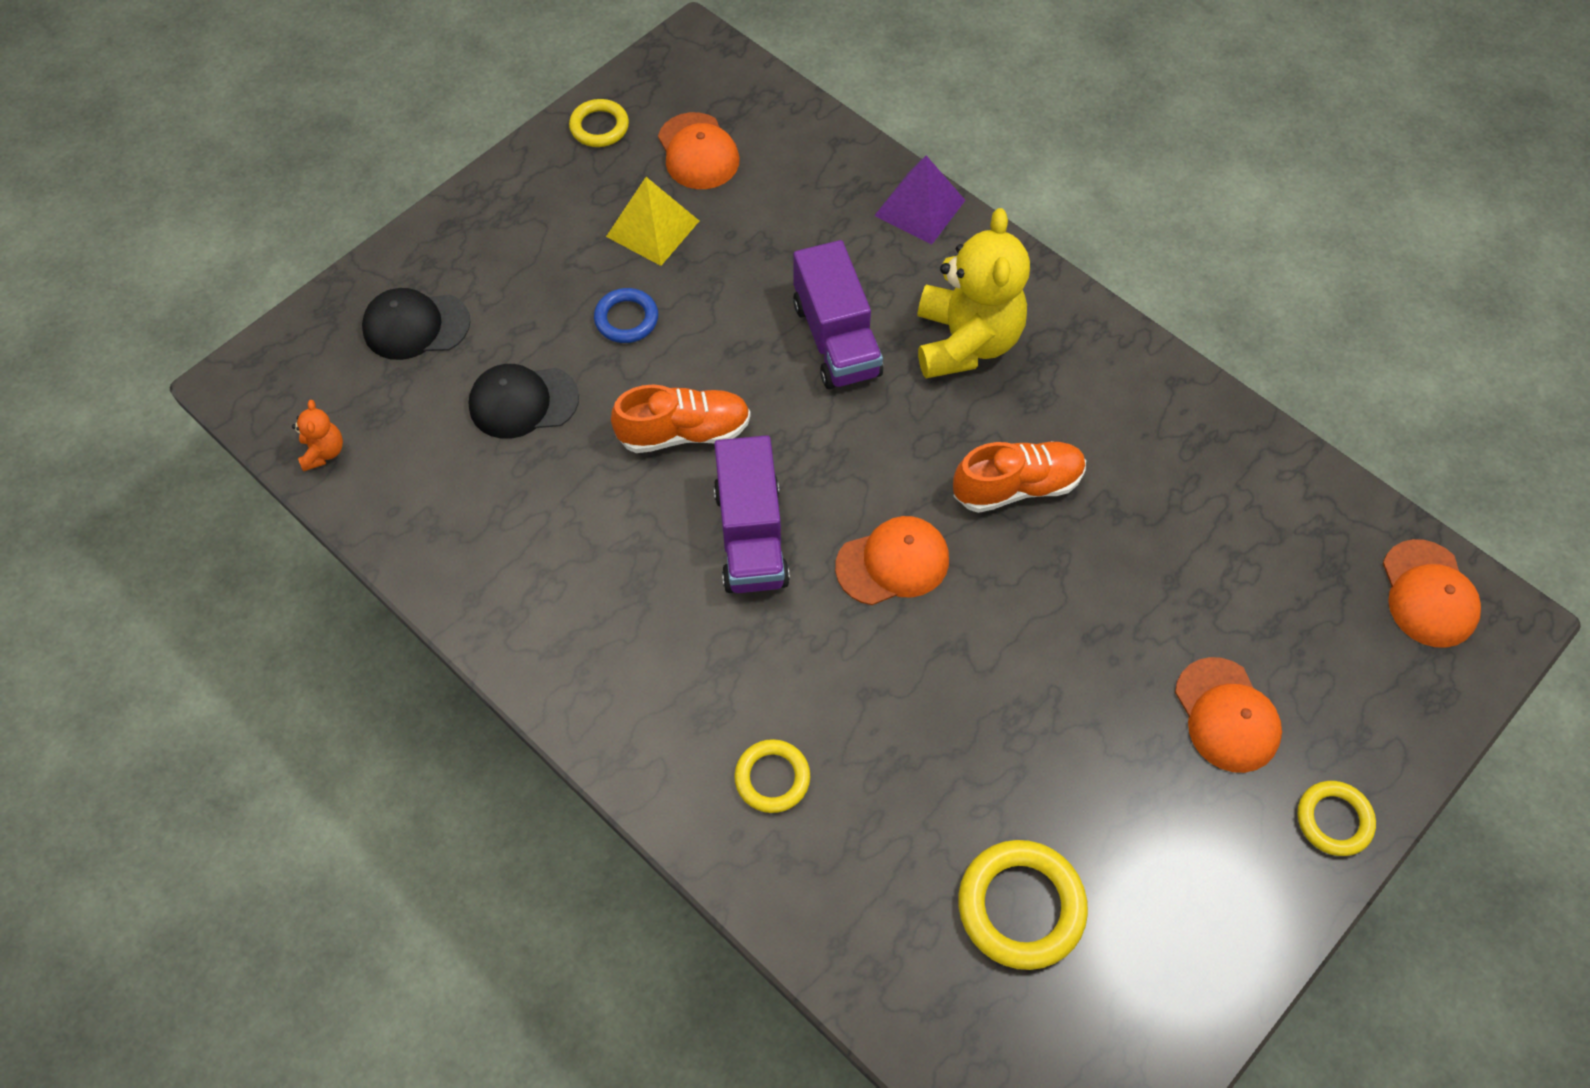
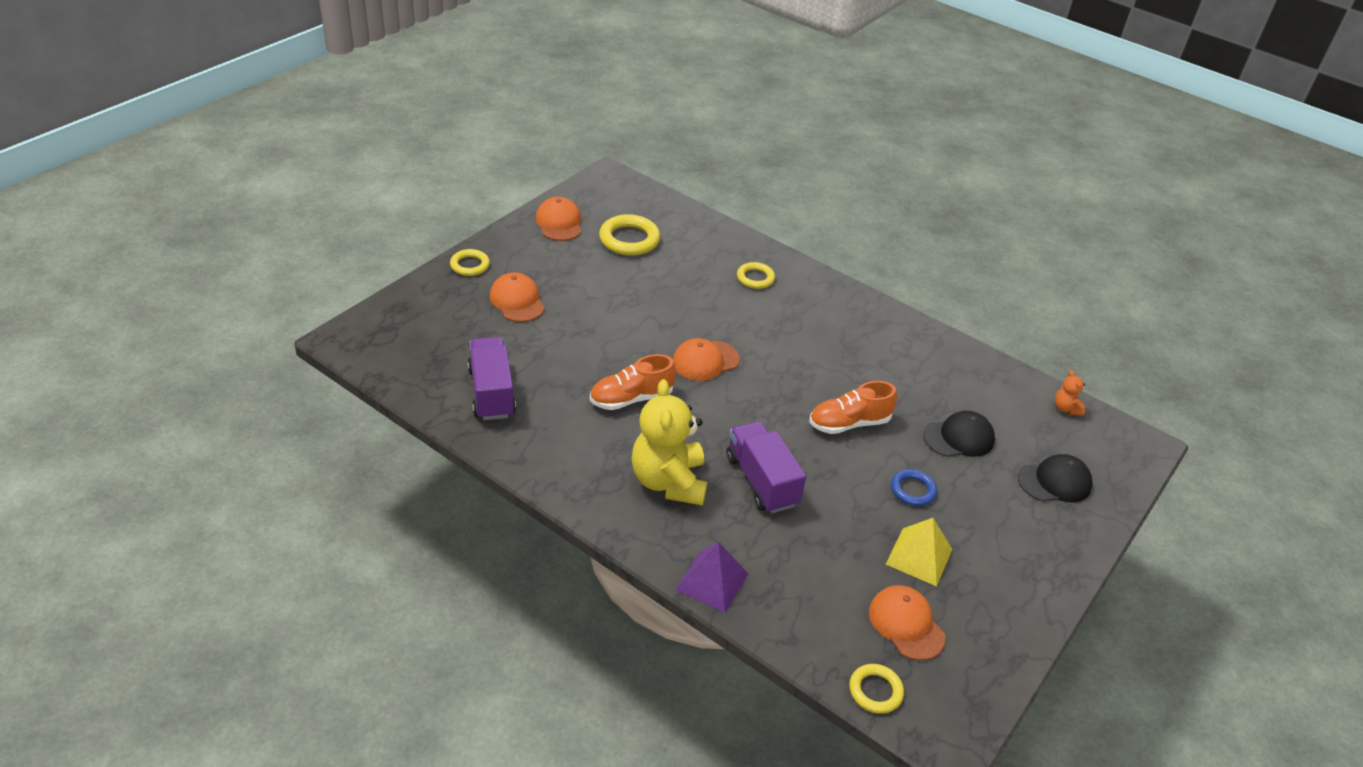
camera: 170 degrees right, 20 degrees down
yellow ring [569,99,629,147] -> yellow ring moved to [849,664,904,714]
purple truck [714,435,790,593] -> purple truck moved to [467,337,516,420]
orange cap [1383,539,1481,648] -> orange cap moved to [536,197,581,241]

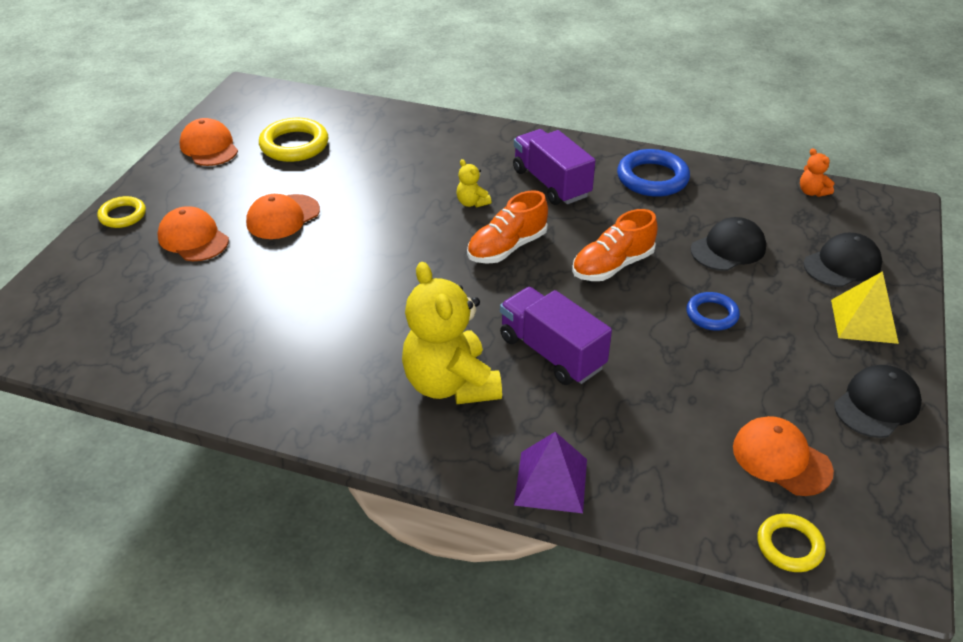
camera: 15 degrees left, 0 degrees up
purple truck [467,337,516,420] -> purple truck moved to [513,129,595,205]
orange shoe [590,354,676,410] -> orange shoe moved to [467,190,548,264]
orange cap [673,338,740,381] -> orange cap moved to [246,194,320,239]
yellow ring [737,262,775,289] -> none
yellow pyramid [886,518,952,586] -> yellow pyramid moved to [831,271,899,344]
none -> yellow teddy bear [456,159,491,207]
none -> blue ring [617,149,690,197]
none -> black cap [834,365,922,438]

